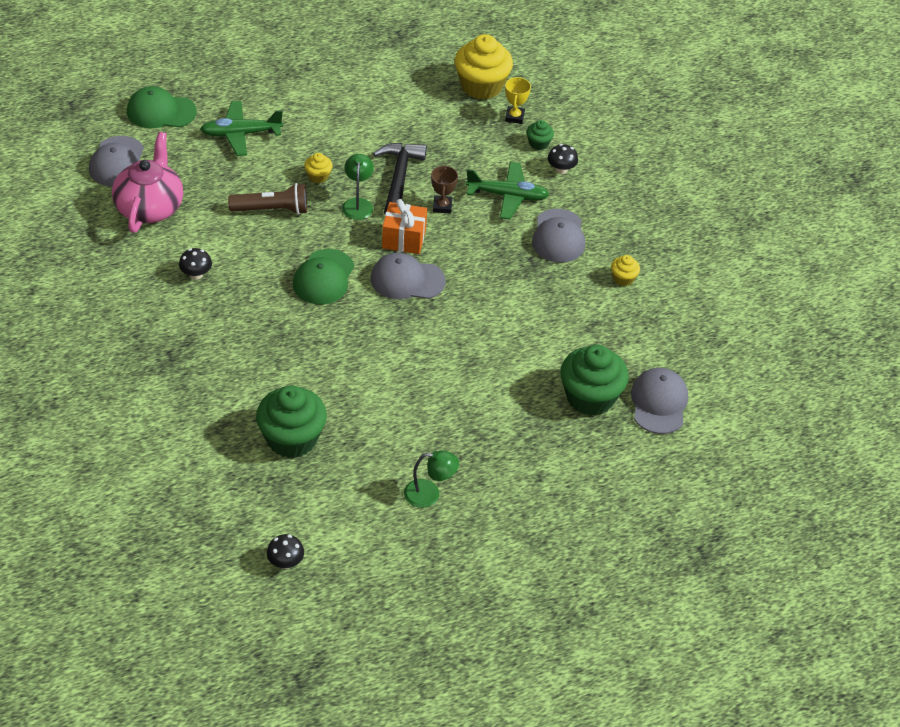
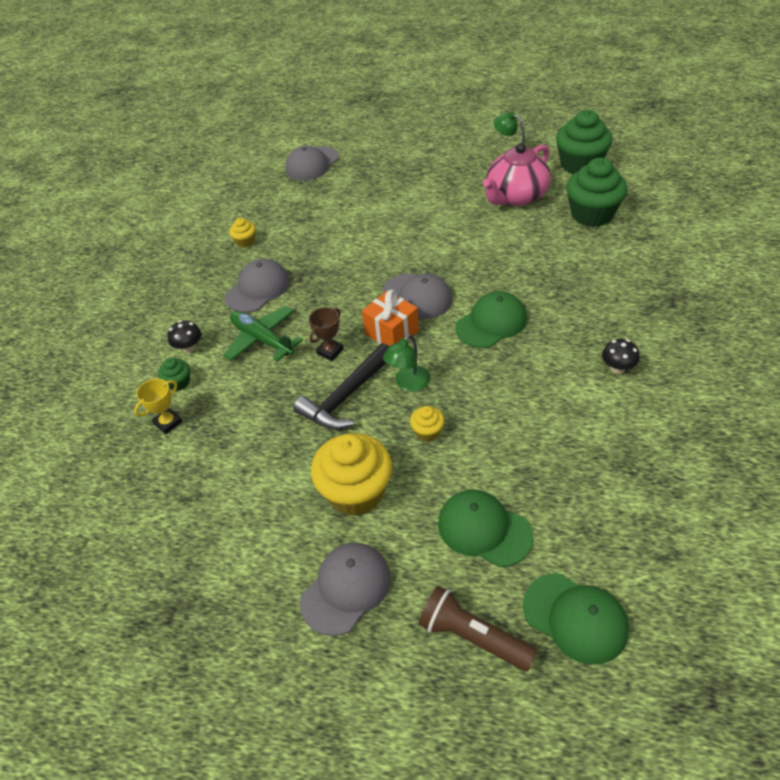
camera: 140 degrees left, 0 degrees up
grey cap [89,136,144,187] -> grey cap moved to [300,543,391,636]
pink teapot [112,132,183,233] -> pink teapot moved to [483,143,551,206]
green plane [200,101,283,156] -> green cap [438,489,533,567]
brown flashlight [228,183,307,215] -> brown flashlight moved to [419,586,537,672]
black mushroom [267,534,304,569] -> none
yellow cupcake [455,34,513,99] -> yellow cupcake moved to [311,433,392,516]
green cupcake [560,345,629,416] -> green cupcake moved to [556,110,613,174]

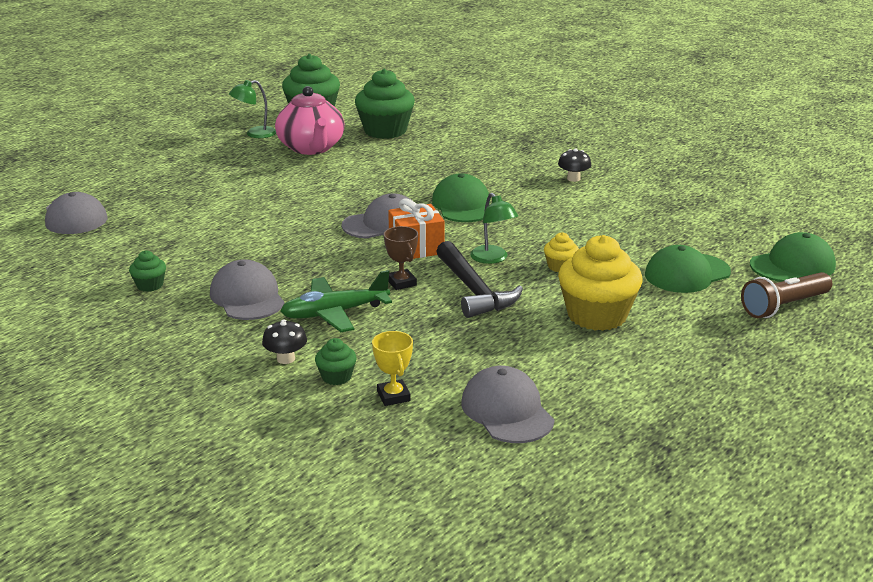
camera: 65 degrees left, 20 degrees down
yellow cupcake [229,218,256,248] -> green cupcake [129,250,166,292]
grey cap [300,543,391,636] -> grey cap moved to [461,365,555,443]

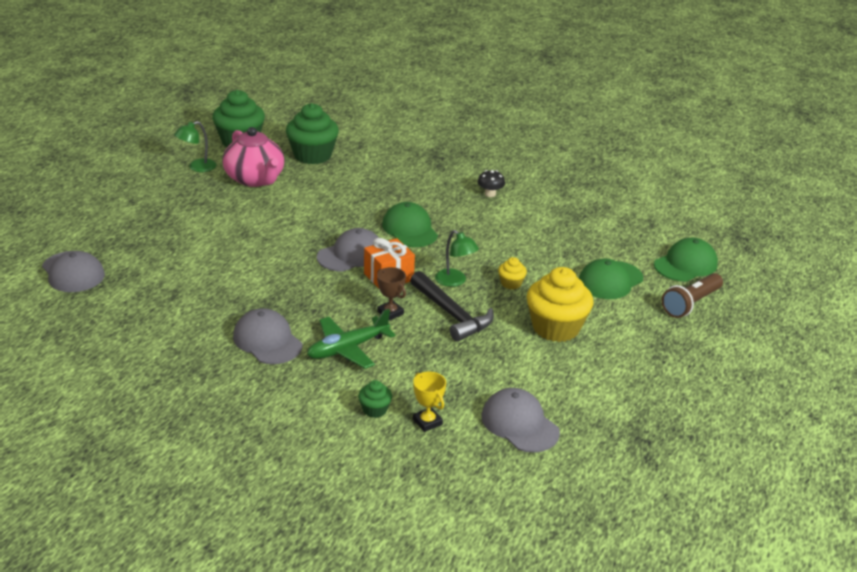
camera: 15 degrees left, 5 degrees up
green cupcake [129,250,166,292] -> none
black mushroom [262,319,307,364] -> none

